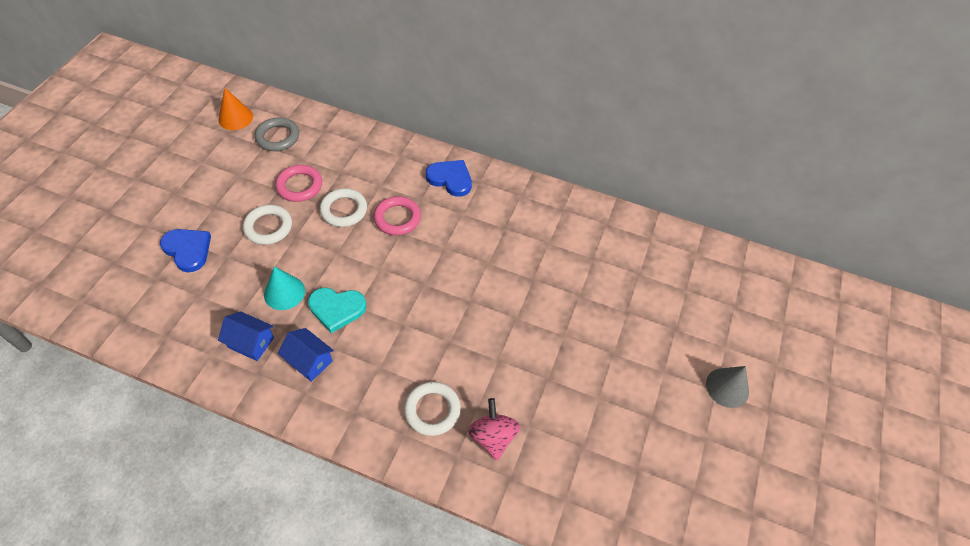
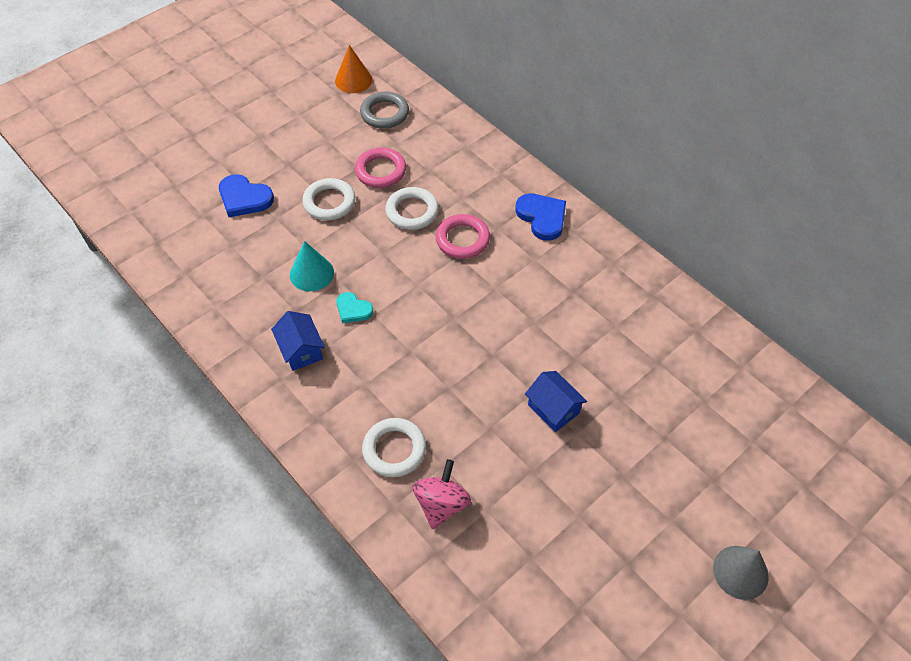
camera: 30 degrees right, 0 degrees up
blue heart [160,229,211,272] -> blue heart turned 135 degrees clockwise [219,174,274,217]
blue house [218,311,274,361] -> blue house moved to [525,371,587,432]
turquoise heart [308,288,366,333] -> turquoise heart [336,292,373,323], size x0.63

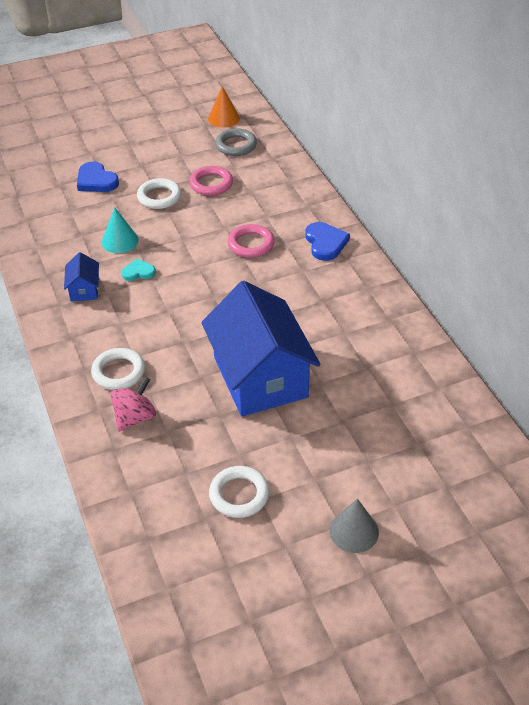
camera: 20 degrees right, 10 degrees down
turquoise heart [336,292,373,323] -> turquoise heart turned 120 degrees clockwise [121,259,156,281]
white ring [385,187,439,230] -> white ring moved to [209,466,270,518]
blue house [525,371,587,432] -> blue house [201,281,321,417], size x2.41

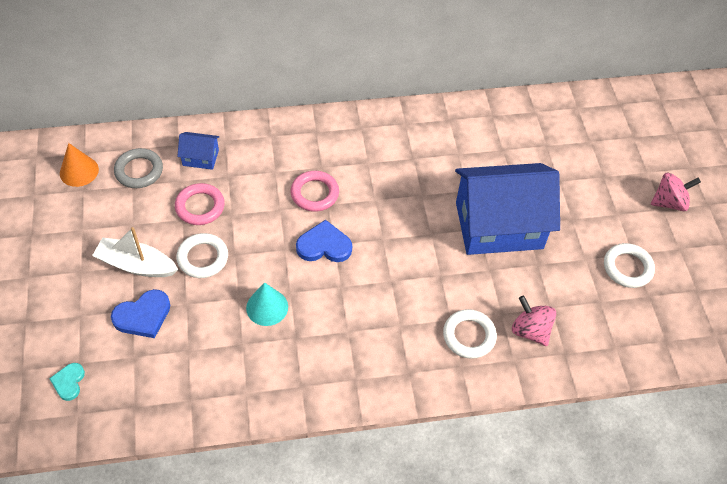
camera: 80 degrees left, 10 degrees up
blue house [64,252,99,302] -> blue house moved to [177,132,220,170]
turquoise heart [121,259,156,281] -> turquoise heart moved to [49,363,85,401]
blue heart [305,222,350,261] -> blue heart moved to [296,220,352,262]
grey cone [329,499,379,553] -> pink spinning top [651,173,701,211]
none -> white boat [92,227,178,277]

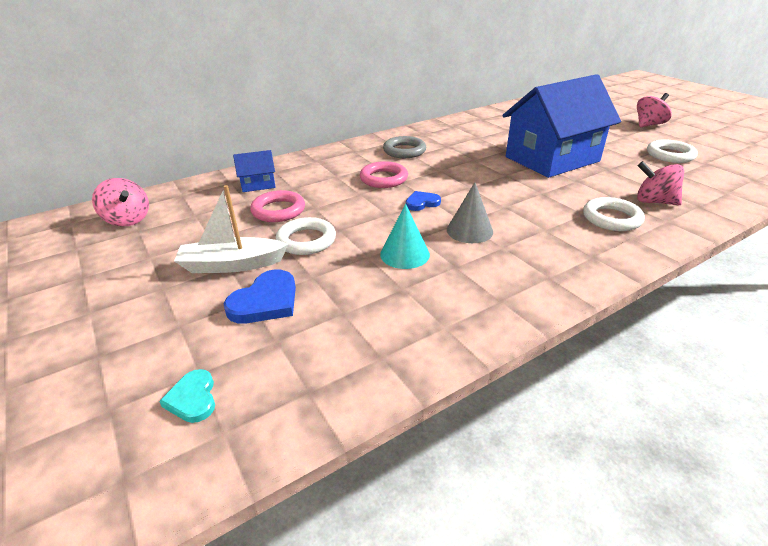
camera: 20 degrees left, 20 degrees down
orange cone [60,143,99,187] -> pink spinning top [92,178,149,227]
grey ring [114,148,163,188] -> grey ring moved to [383,136,426,158]
blue heart [296,220,352,262] -> blue heart [406,191,441,211], size x0.63
none -> grey cone [447,182,493,243]

